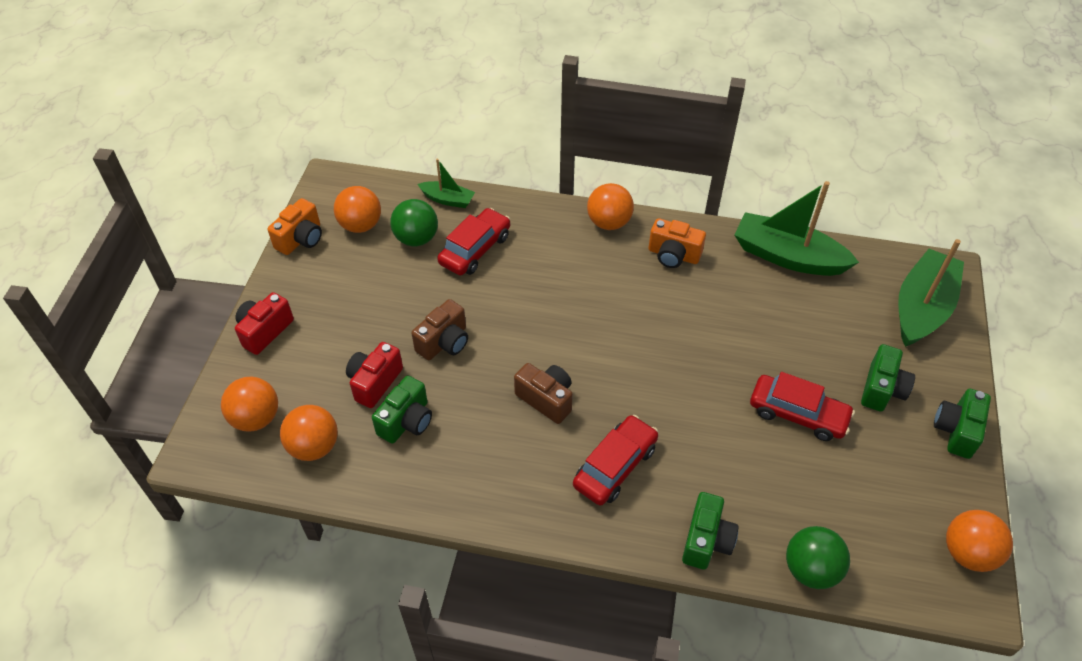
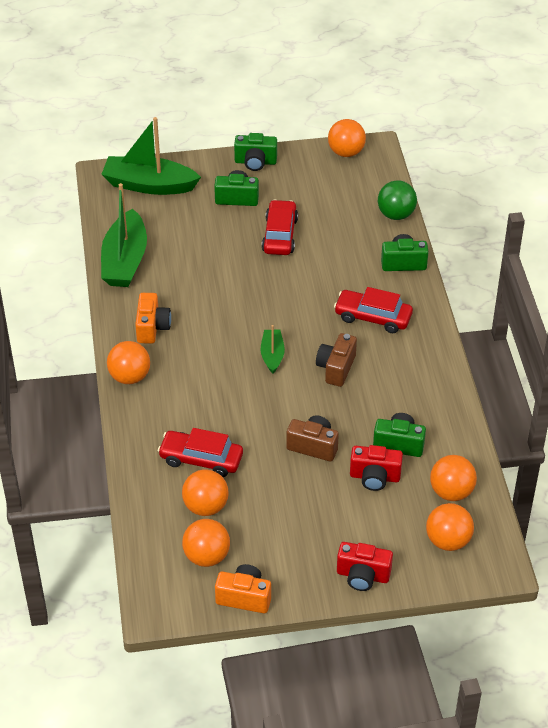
camera: 110 degrees left, 5 degrees down
green ball [390,199,438,246] -> orange ball [182,469,229,516]
green boat [418,158,475,208] -> green boat moved to [261,325,285,374]

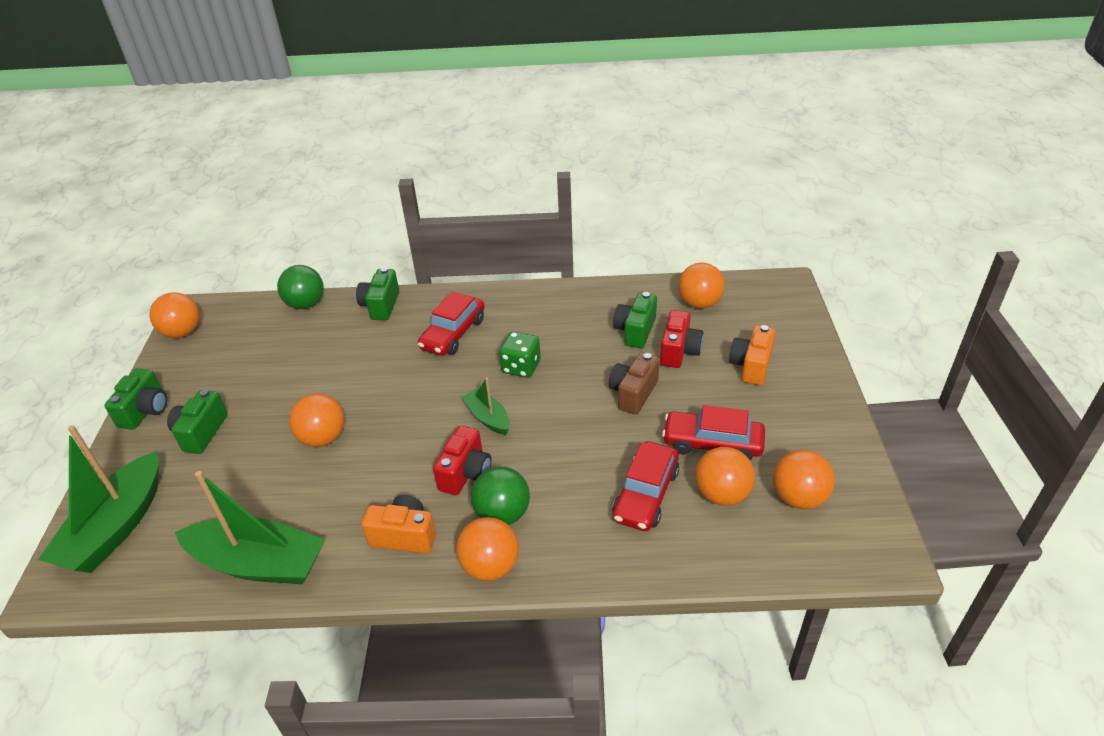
camera: 80 degrees left, 5 degrees down
orange camera [215,564,271,613] -> orange camera moved to [729,325,776,385]
green boat [261,325,285,374] -> green boat turned 45 degrees clockwise [462,378,510,435]
red car [262,200,298,255] -> red car moved to [662,405,765,460]
brown camera [316,333,357,387] -> green dice [499,331,541,378]
red camera [337,542,393,591] -> red camera moved to [433,426,492,495]
orange ball [426,503,474,551] -> orange ball moved to [289,394,345,447]
none -> green ball [471,467,530,525]

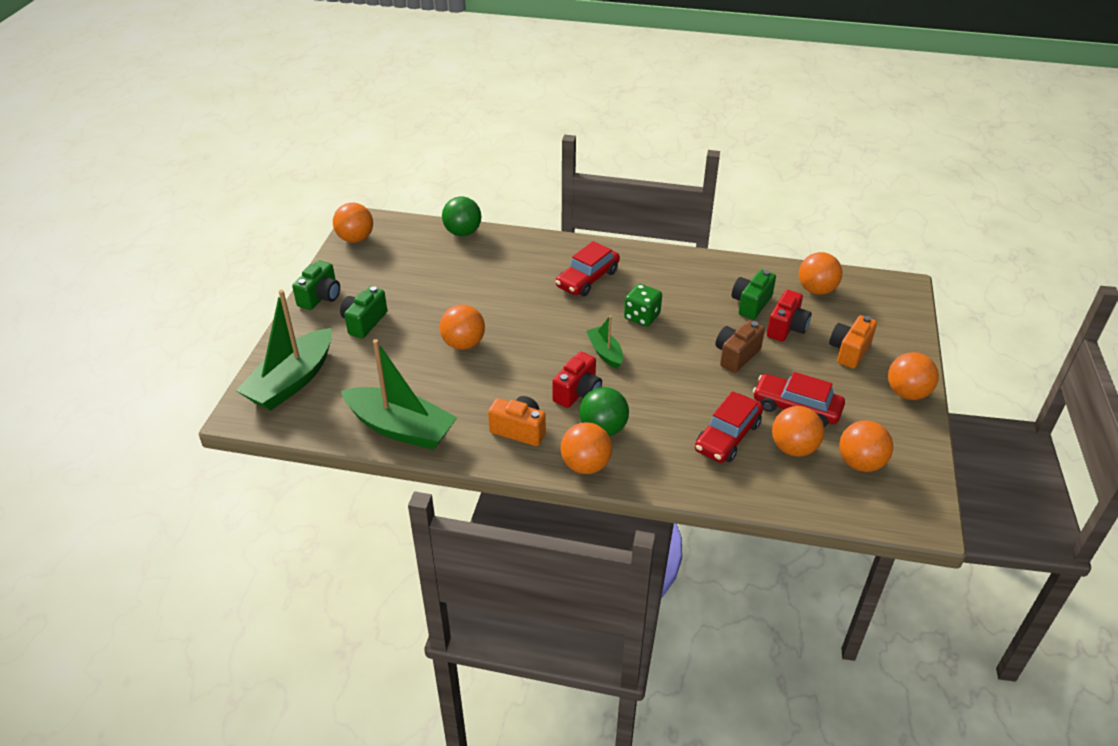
camera: 10 degrees right, 0 degrees up
green camera [356,267,399,320] -> none
none -> orange ball [888,352,939,400]

